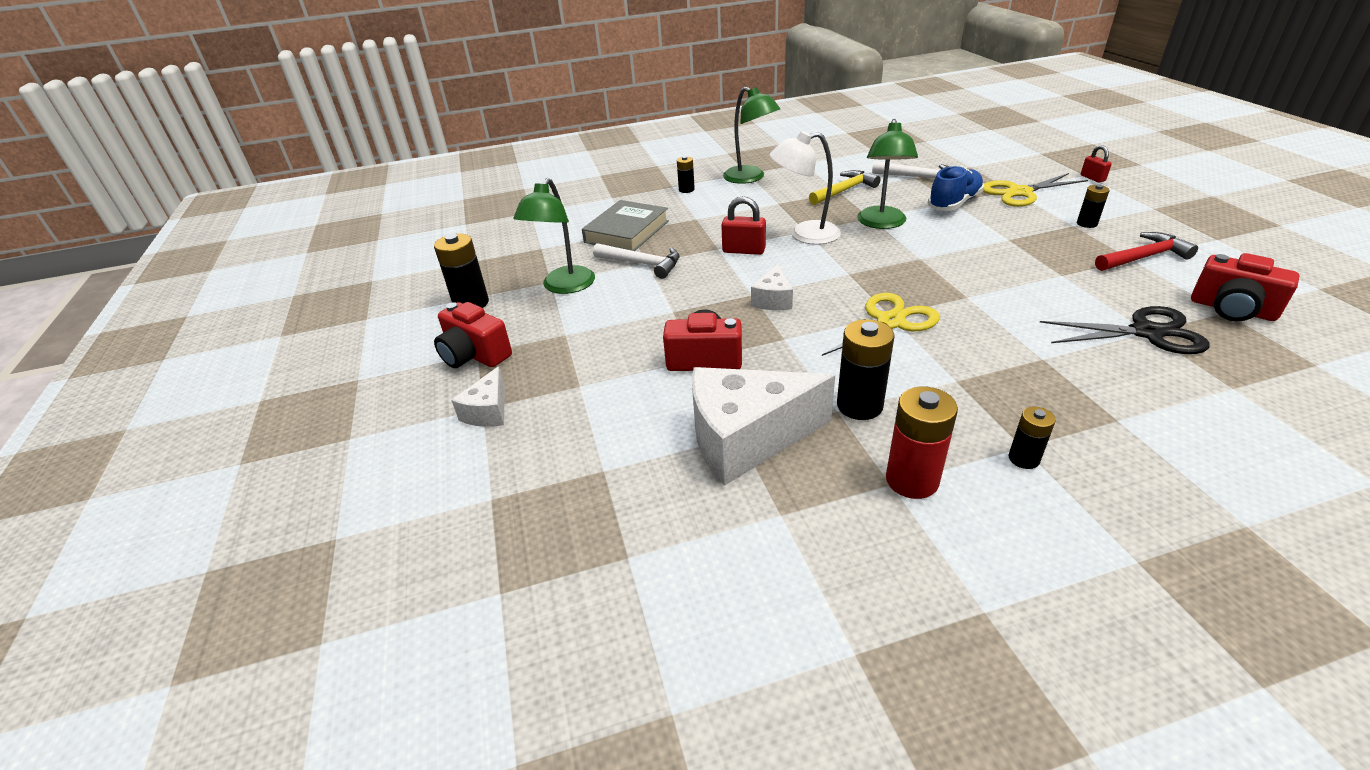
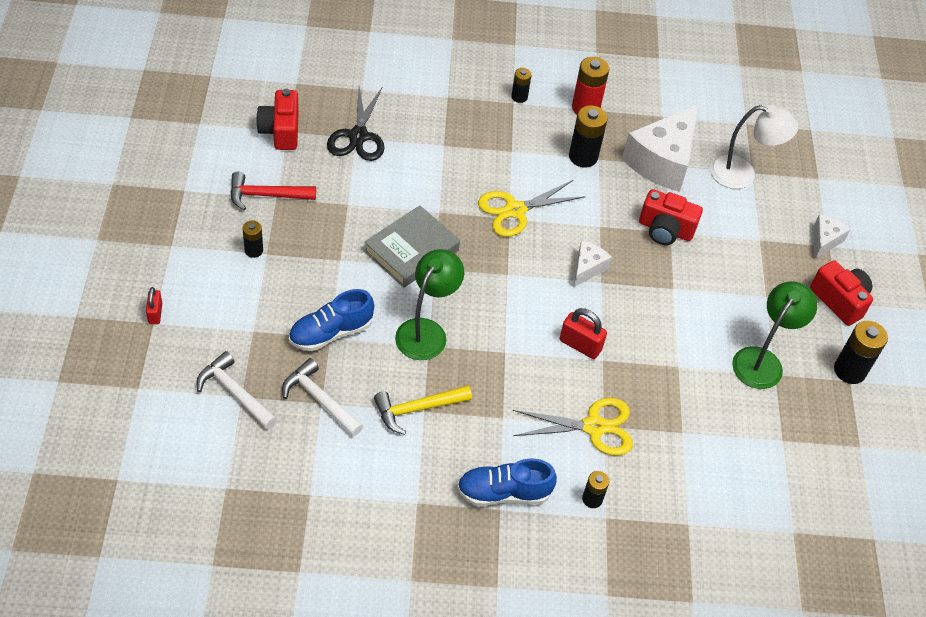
camera: 170 degrees left, 15 degrees up
grey book [582,200,669,251] -> grey book moved to [364,205,460,288]
white hammer [593,243,680,279] -> white hammer moved to [197,351,277,429]
white cheese [692,367,835,486] -> white cheese turned 120 degrees clockwise [622,104,699,192]
green lamp [723,87,780,184] -> blue shoe [457,458,557,506]
white lamp [770,131,841,245] -> white lamp moved to [710,105,798,189]
yellow scissors [983,173,1088,207] -> yellow scissors moved to [513,398,633,456]
black scissors [1040,306,1210,354] -> black scissors turned 105 degrees counterclockwise [327,86,384,161]
red camera [1191,253,1300,321] -> red camera turned 150 degrees counterclockwise [256,89,299,150]

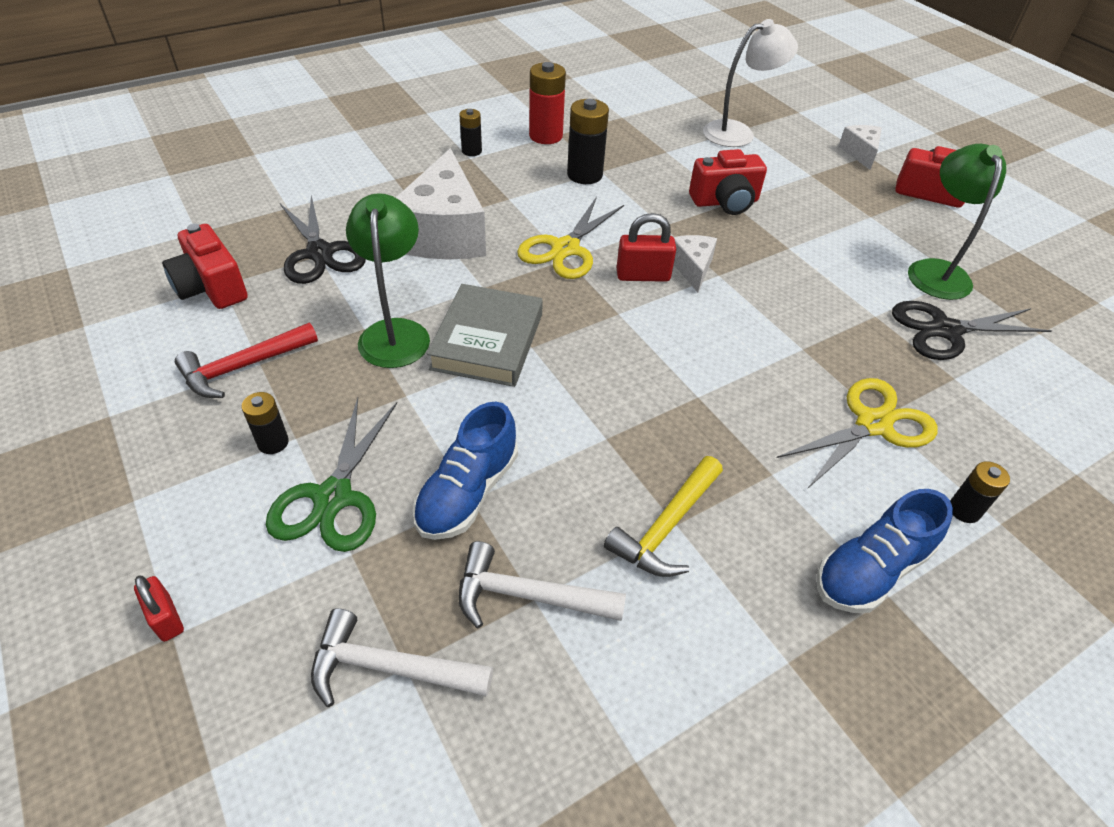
camera: 30 degrees left, 5 degrees down
green lamp [395,249,464,360] -> green lamp moved to [346,193,430,368]
red padlock [560,308,607,359] -> red padlock moved to [617,213,676,282]
white cheese [622,104,699,192] -> white cheese moved to [396,148,486,259]
black battery [834,321,888,384] -> none
none -> green scissors [266,398,397,552]
none -> black scissors [892,301,1052,360]

